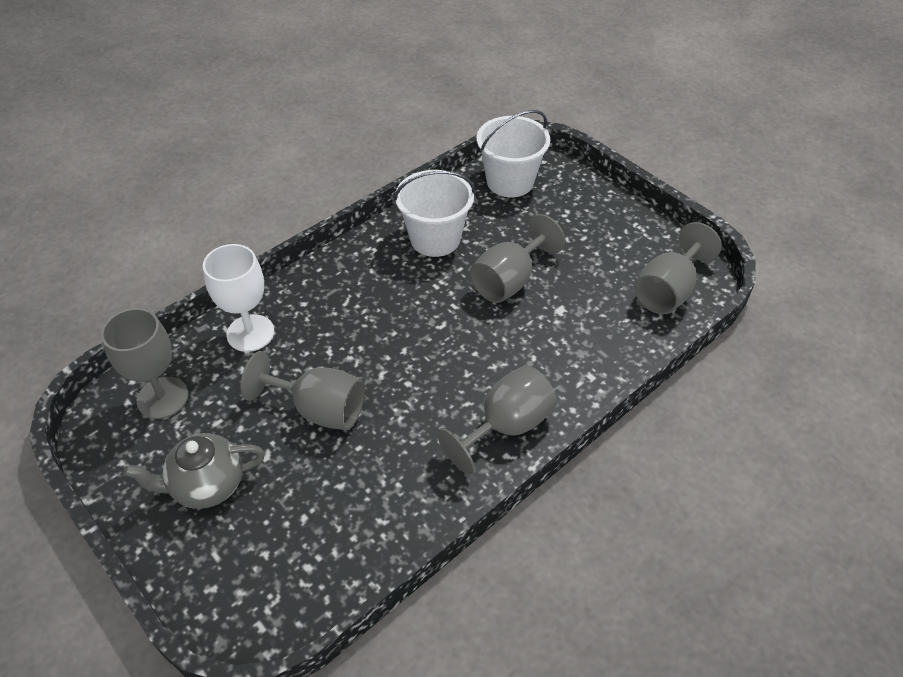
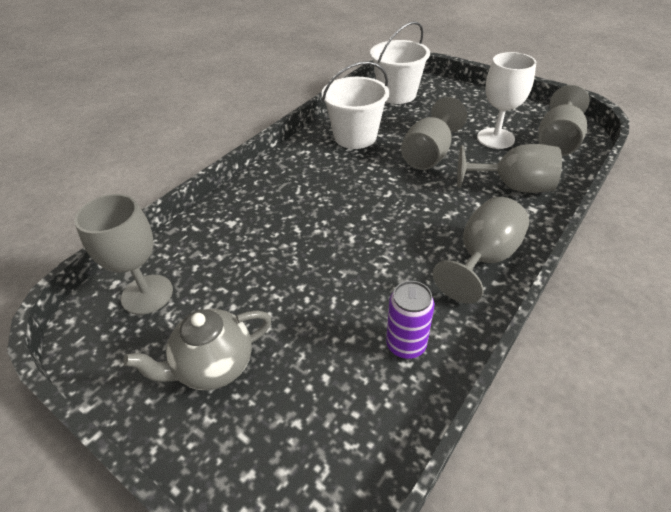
camera: 10 degrees left, 5 degrees down
white goblet [203,244,274,352] -> white goblet moved to [477,52,536,149]
grey goblet [241,351,365,430] -> grey goblet moved to [457,144,562,193]
none -> purple can [386,281,435,359]

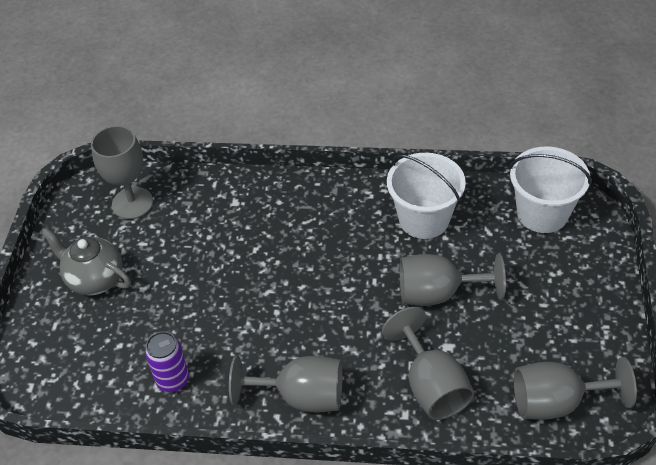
camera: 60 degrees right, 5 degrees up
white goblet [477,52,536,149] -> none

